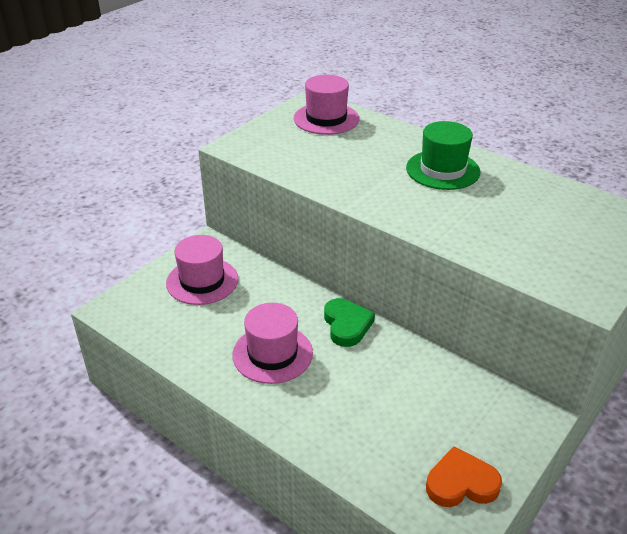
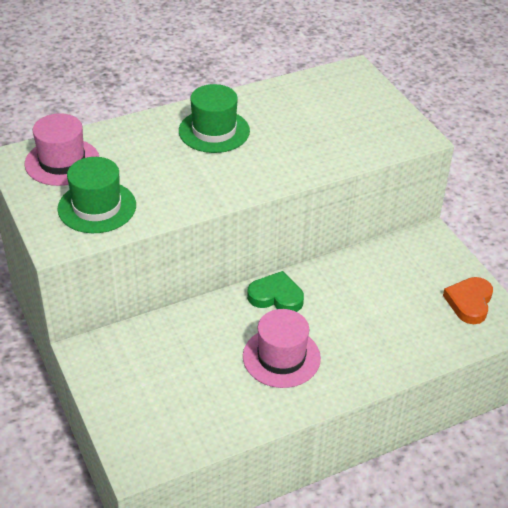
camera: 65 degrees left, 5 degrees up
pink hat [166,235,238,305] -> none
none -> green hat [57,157,136,233]

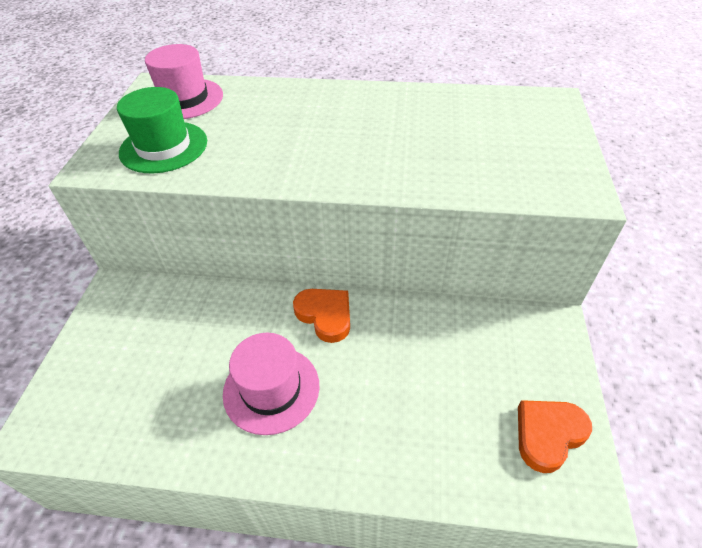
camera: 35 degrees right, 5 degrees up
green hat [179,84,250,153] -> none
green heart [247,271,304,312] -> orange heart [293,289,350,343]

